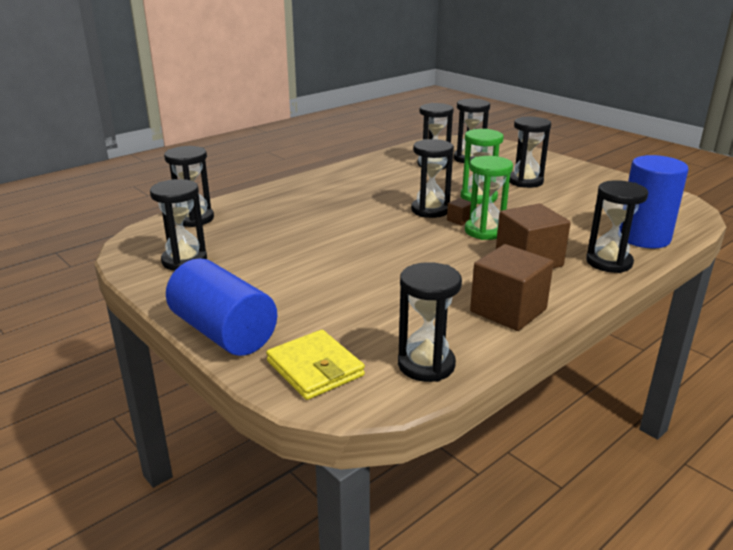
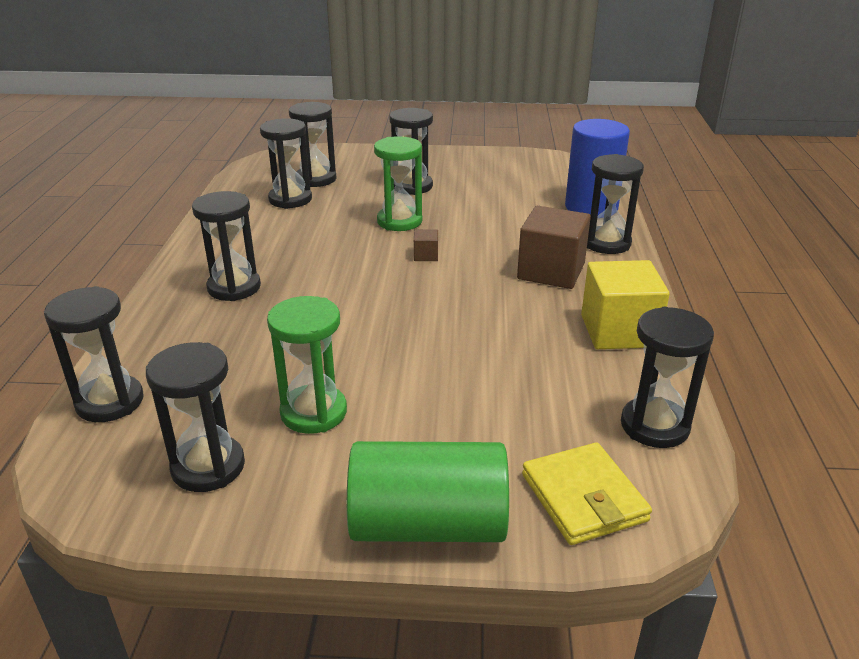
camera: 45 degrees left, 5 degrees up
blue cylinder [166,258,277,356] -> green cylinder [347,441,509,542]
yellow wallet [266,330,365,400] -> yellow wallet turned 60 degrees clockwise [522,443,652,545]
black hourglass [411,139,454,218] -> black hourglass moved to [192,191,261,301]
green hourglass [465,156,513,240] -> green hourglass moved to [267,296,347,434]
brown cube [470,244,554,331] -> yellow cube [581,260,670,349]

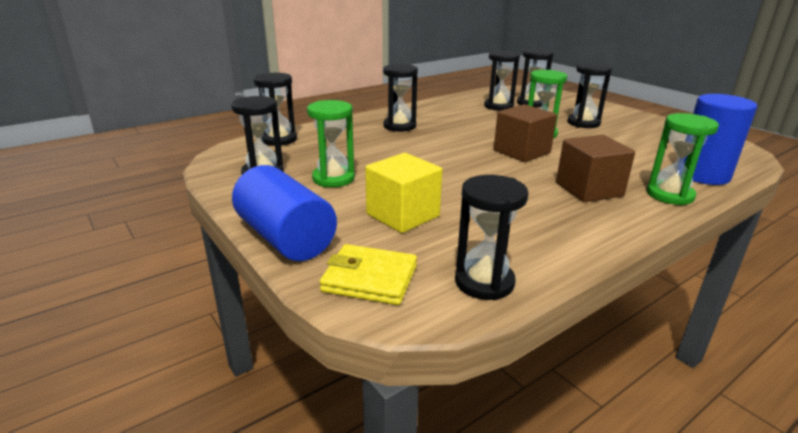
camera: 50 degrees right, 5 degrees down
green cylinder [347,441,509,542] -> blue cylinder [232,165,337,261]
brown cube [414,229,438,261] -> brown cube [494,104,557,162], size x2.29
yellow wallet [522,443,652,545] -> yellow wallet turned 75 degrees clockwise [320,244,417,305]
yellow cube [581,260,670,349] -> yellow cube moved to [365,153,442,233]
black hourglass [587,154,644,254] -> green hourglass [647,113,719,205]

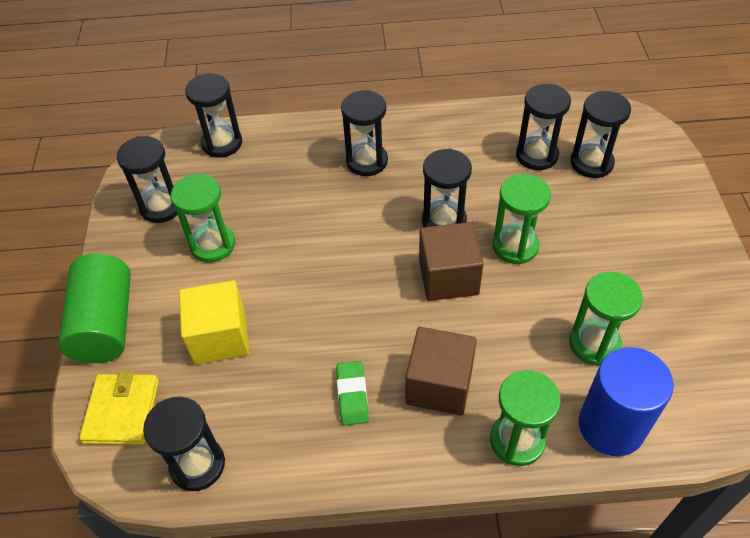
camera: 35 degrees right, 25 degrees up
blue cylinder [232,165,337,261] -> green cylinder [58,253,131,363]
yellow wallet [320,244,417,305] -> yellow wallet turned 45 degrees clockwise [79,371,159,445]
black hourglass [567,62,612,128] -> black hourglass moved to [422,149,472,227]
none -> green eraser [336,361,369,425]
none -> green hourglass [569,271,643,366]

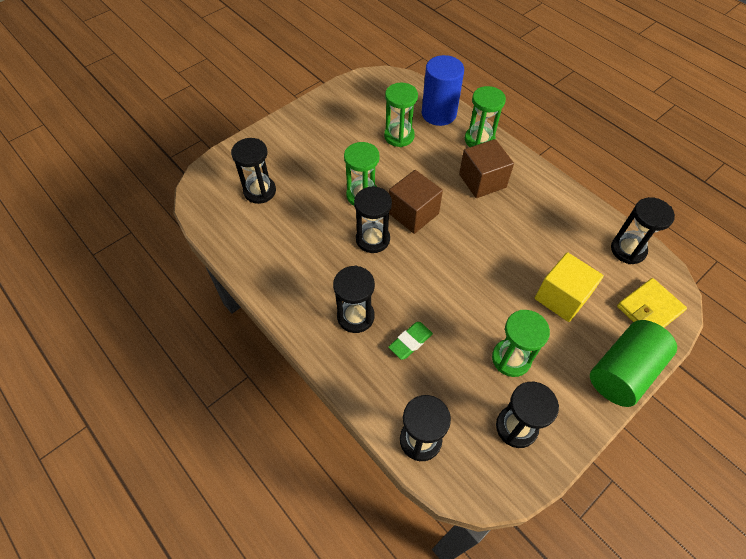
camera: 130 degrees left, 5 degrees up
green eraser [336,361,369,425] -> green eraser moved to [388,322,433,360]
black hourglass [516,84,571,170] -> none

